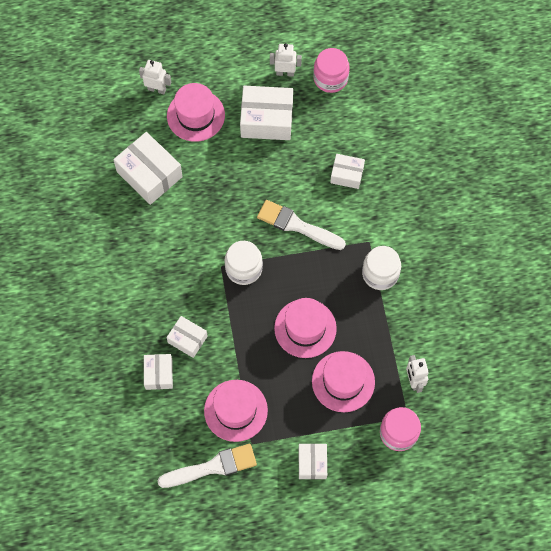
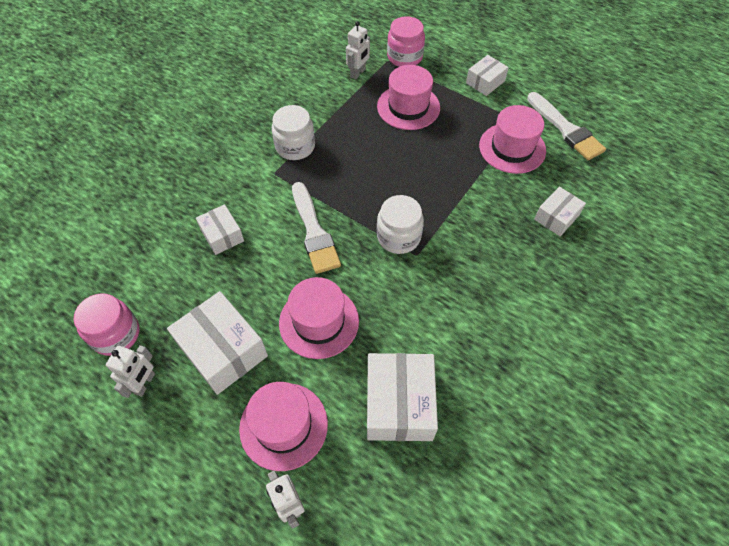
camera: 135 degrees left, 10 degrees down
white brush [158,444,257,488] -> white brush turned 150 degrees counterclockwise [527,92,606,160]
white box [166,316,208,358] -> none
white robot [270,43,302,77] -> white robot turned 120 degrees counterclockwise [106,345,155,398]
pink hat [274,298,337,358] -> pink hat moved to [279,277,359,359]

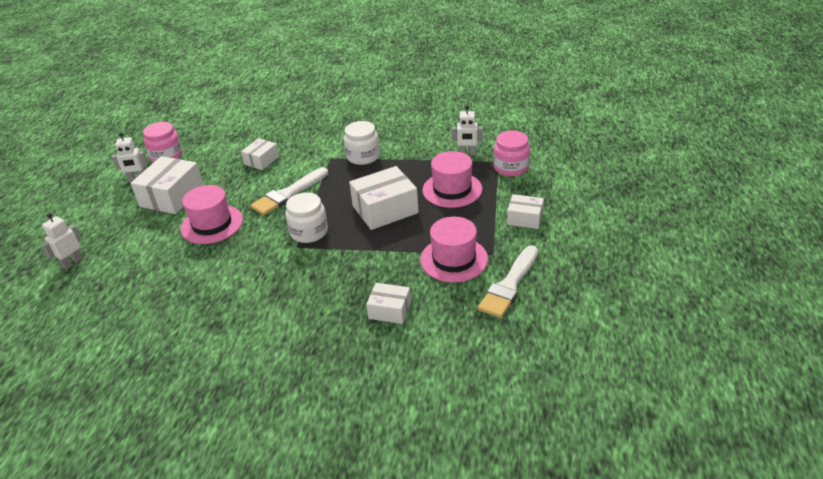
camera: 65 degrees right, 20 degrees down
pink hat [239,382,328,471] -> none
white box [367,353,438,441] -> white box moved to [349,166,419,230]

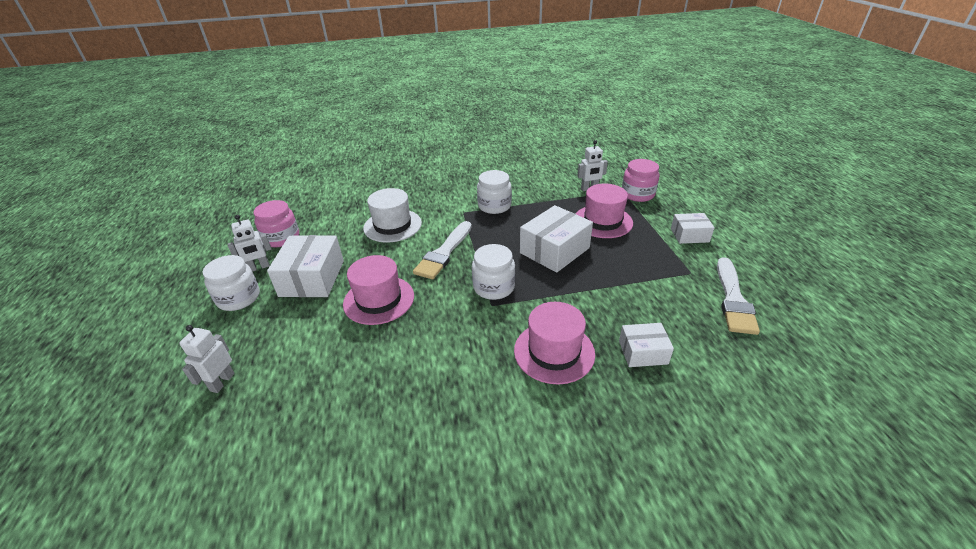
camera: 20 degrees left, 0 degrees up
white box [241,138,279,170] -> white hat [363,188,422,243]
pink hat [420,217,488,282] -> pink hat moved to [514,302,595,384]
none -> white jar [203,255,260,311]

